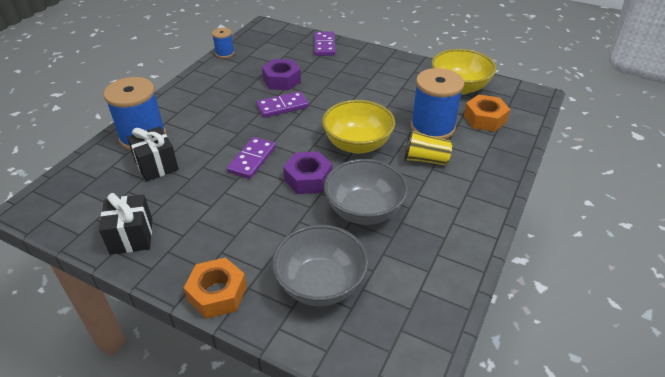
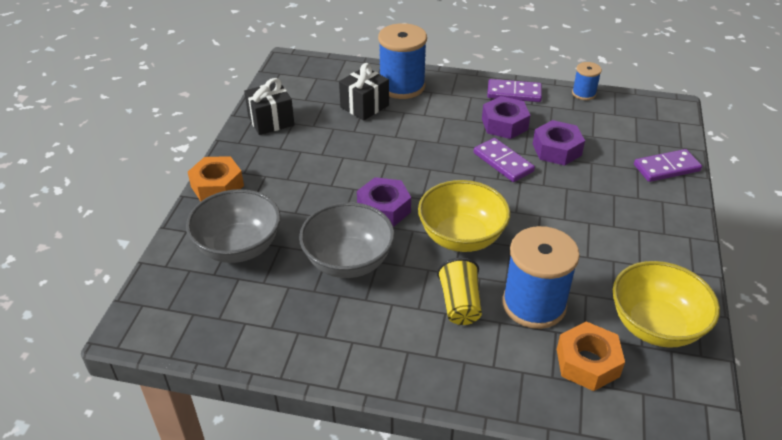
camera: 75 degrees right, 0 degrees up
purple domino [227,137,276,179] -> purple domino moved to [487,79,542,102]
none -> purple nut [482,96,530,139]

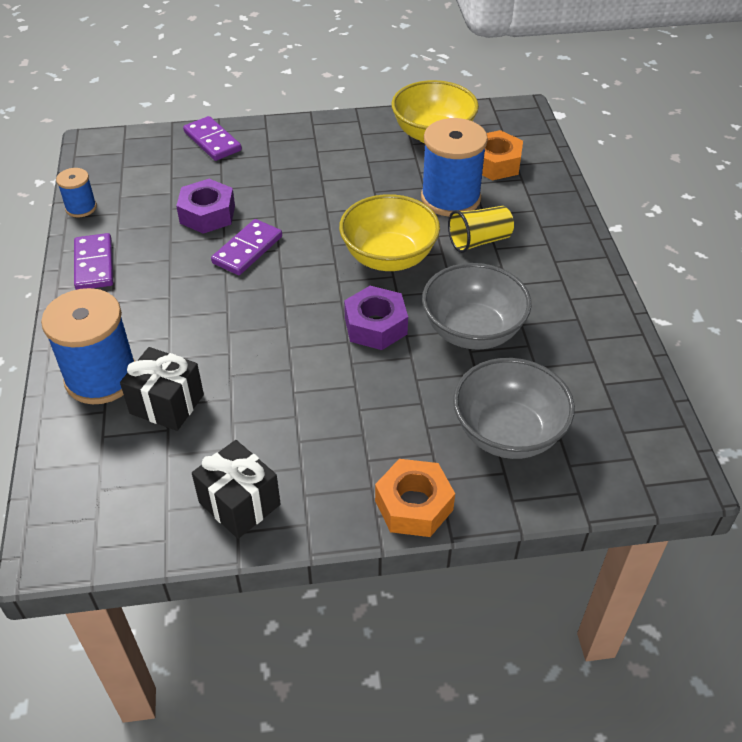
camera: 110 degrees left, 5 degrees up
purple nut [482,96,530,139] -> none

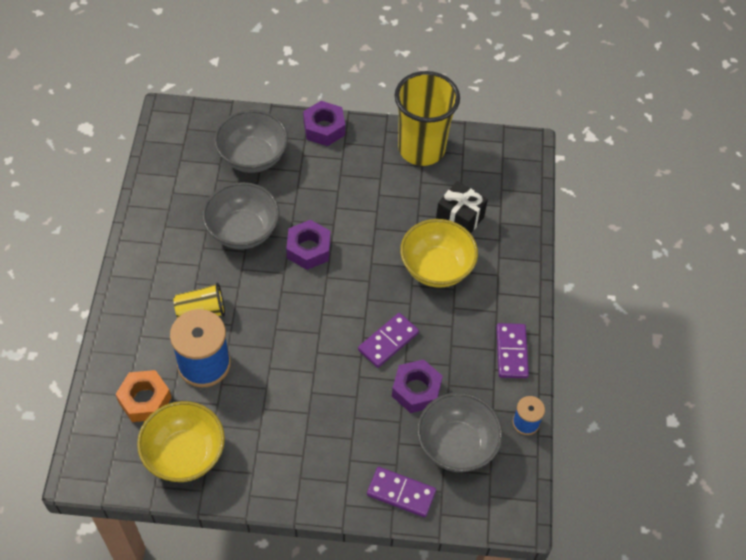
camera: 170 degrees left, 10 degrees up
blue spool [41,288,135,404] -> none
purple domino [183,116,242,161] -> purple domino turned 45 degrees counterclockwise [367,467,436,518]
black gift [192,440,281,539] -> yellow cup [395,71,460,166]
yellow bowl [339,194,440,271] -> yellow bowl moved to [400,219,478,288]
orange nut [375,459,455,537] -> purple nut [303,101,345,146]
none -> grey bowl [417,393,503,472]

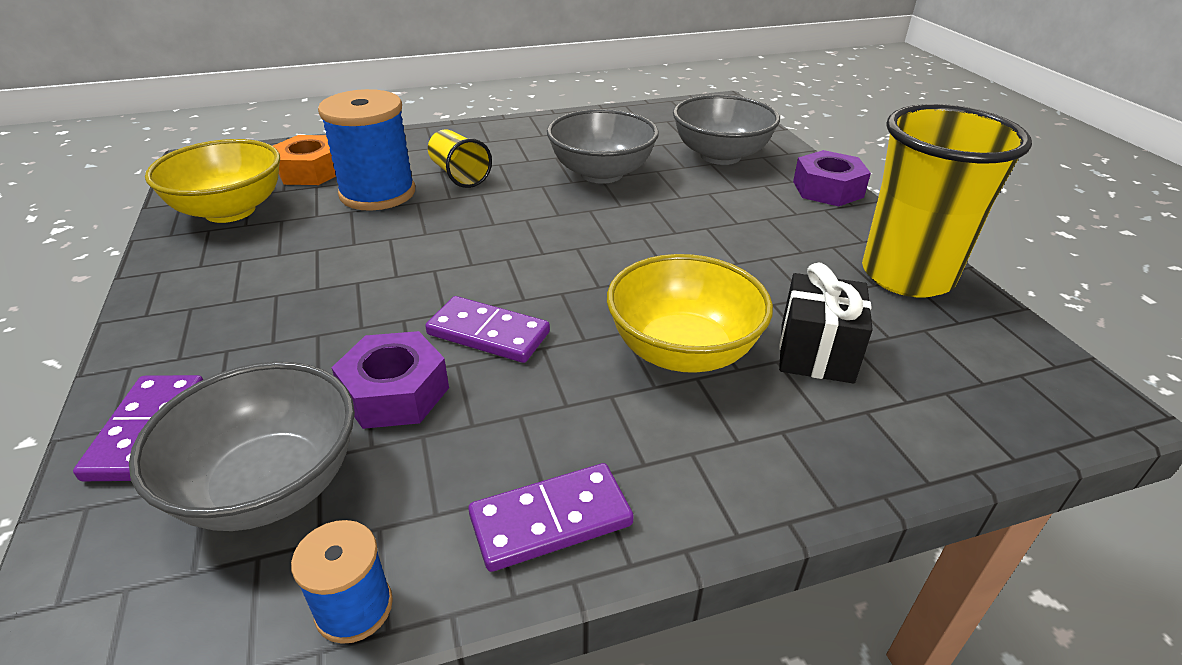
camera: 70 degrees right, 20 degrees down
purple nut [286,220,331,270] -> none

